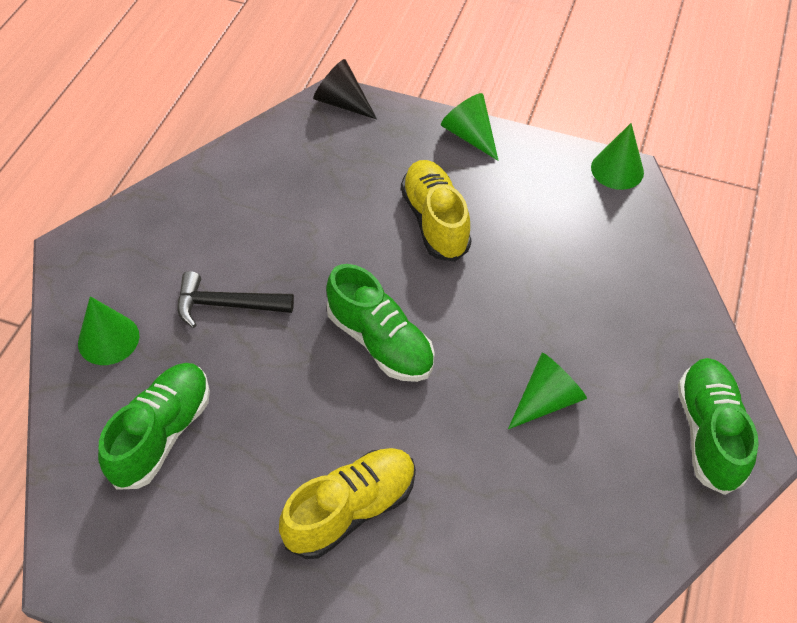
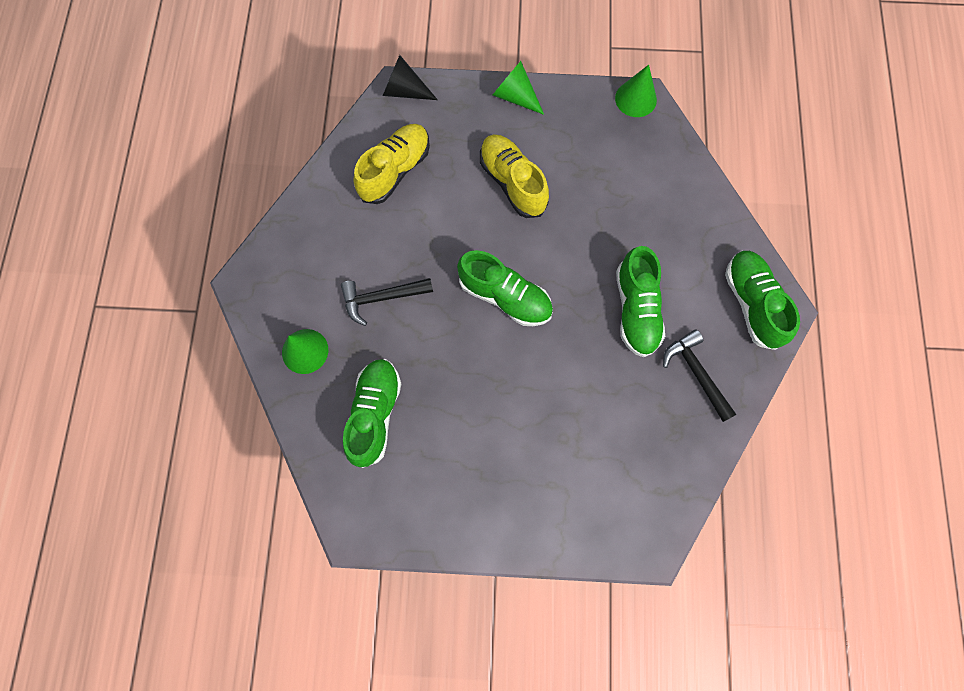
camera: 15 degrees left, 20 degrees up
yellow shoe [279,448,416,559] -> yellow shoe moved to [353,124,430,204]
green cone [508,353,587,429] -> green shoe [616,246,665,357]
none -> black hammer [663,329,736,422]

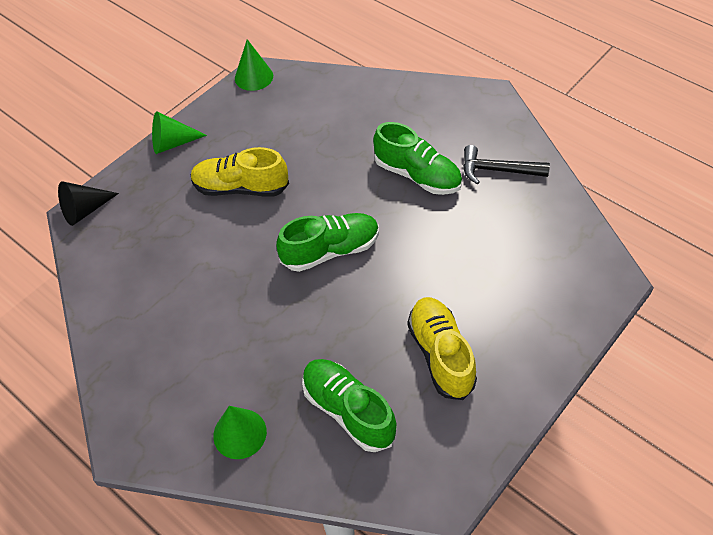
camera: 50 degrees left, 20 degrees down
black hammer [341,278,433,326] -> none
yellow shoe [353,124,430,204] -> yellow shoe moved to [408,297,477,400]
green shoe [725,251,800,350] -> none

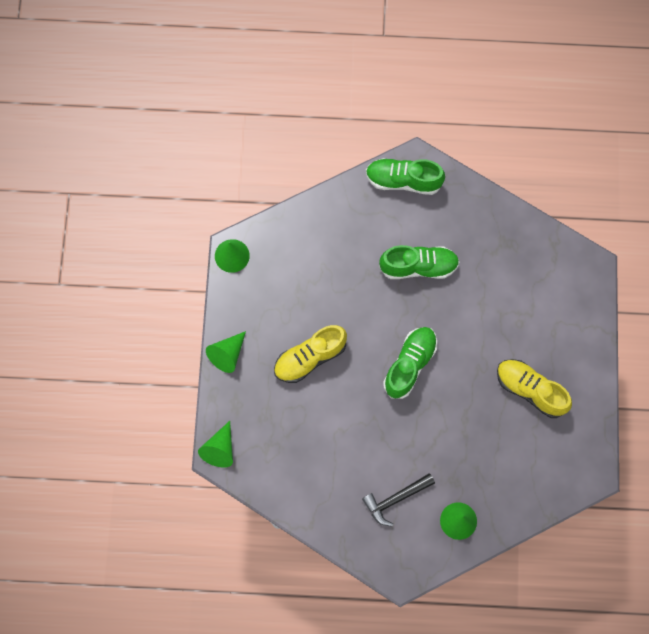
camera: 40 degrees left, 20 degrees up
black cone [58,181,119,226] -> green cone [198,421,233,468]
green shoe [302,359,397,452] -> green shoe moved to [366,158,445,195]
black hammer [463,145,550,185] -> black hammer moved to [362,473,435,526]

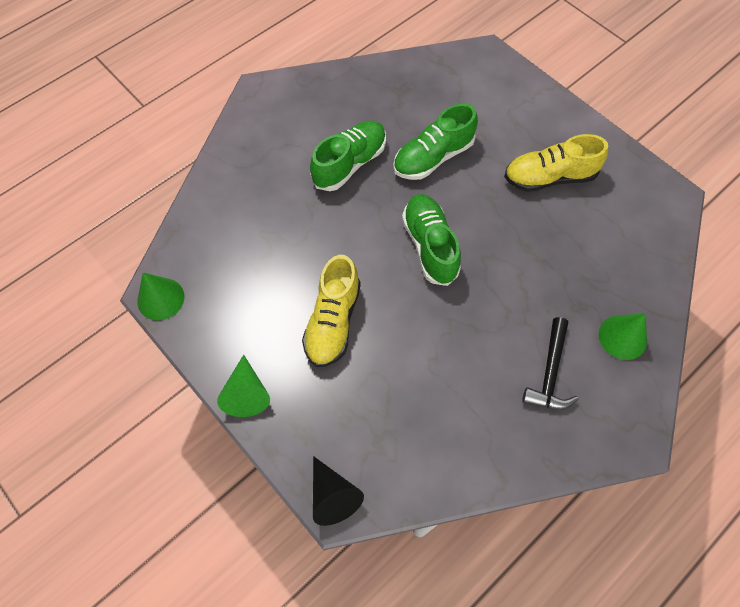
camera: 45 degrees left, 10 degrees down
green cone [198,421,233,468] -> black cone [313,456,364,526]
green shoe [366,158,445,195] -> green shoe moved to [393,103,478,180]

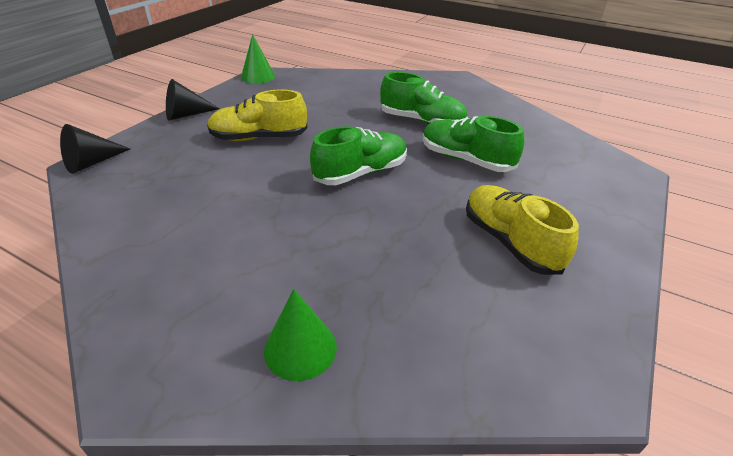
camera: 70 degrees right, 25 degrees down
green cone [217,355,270,417] -> black cone [166,79,220,121]
black hammer [522,317,578,410] -> none

